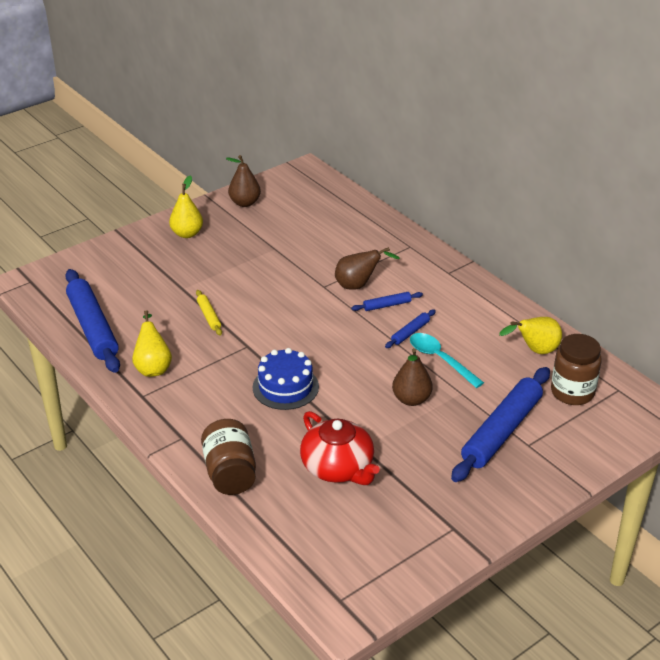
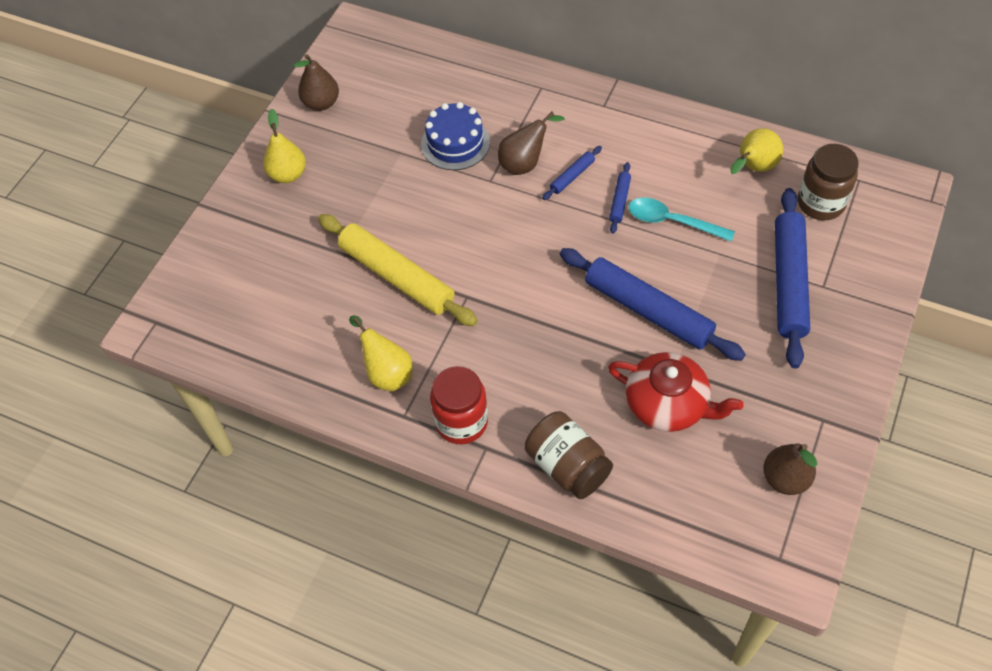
camera: 25 degrees left, 20 degrees up
blue rolling pin [65,269,120,373] -> blue rolling pin moved to [560,248,746,361]
yellow rolling pin [196,290,222,336] -> yellow rolling pin [318,214,478,326], size x2.24
blue cake [252,348,319,410] -> blue cake moved to [421,102,490,170]
brown pear [392,348,433,406] -> brown pear moved to [763,444,817,495]
none -> red jar [430,366,488,444]

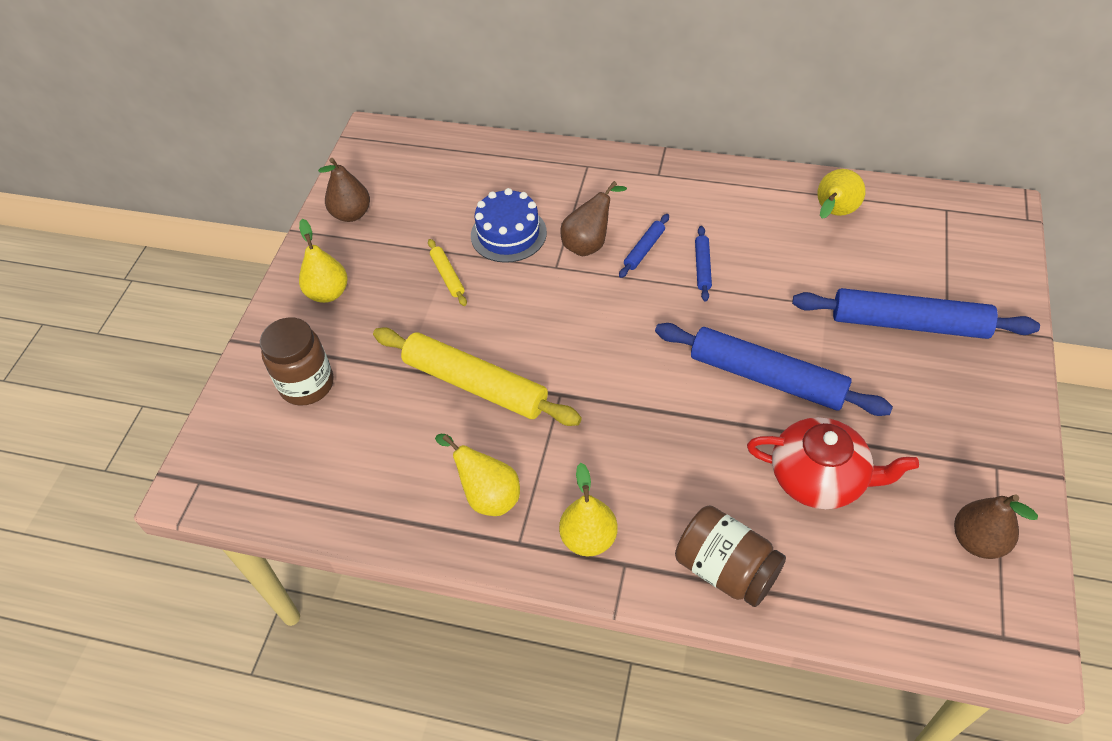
camera: 10 degrees left, 5 degrees down
red jar [430,366,488,444] -> yellow pear [559,463,618,556]
turquoise spoon [629,198,735,241] -> none
blue rolling pin [775,188,810,368] -> blue rolling pin turned 75 degrees counterclockwise [792,288,1040,339]
brown jar [798,144,859,220] -> brown jar moved to [260,317,334,406]
none -> yellow rolling pin [428,239,467,306]

